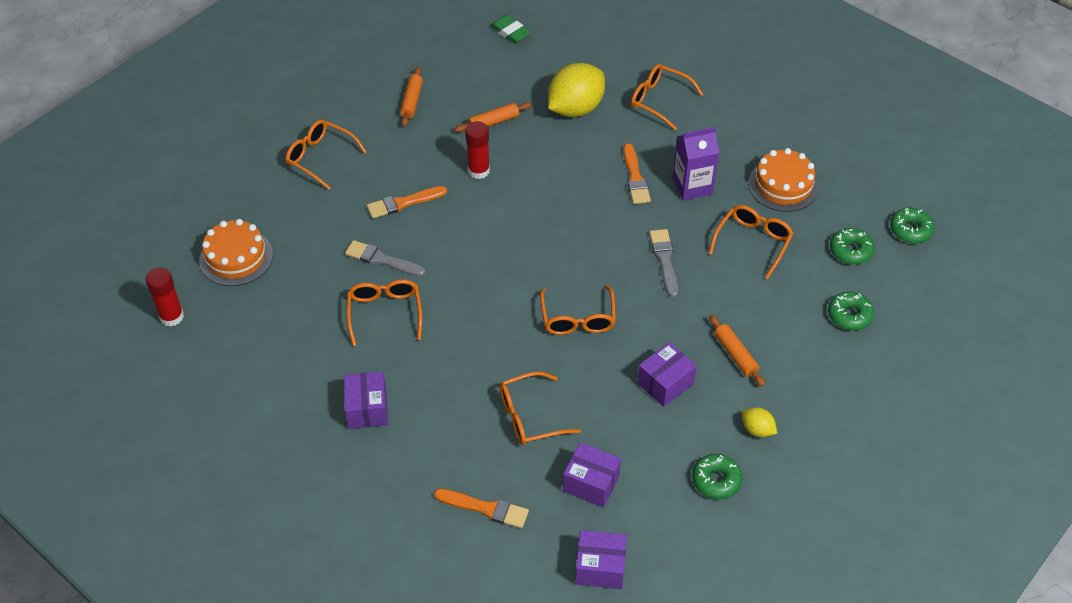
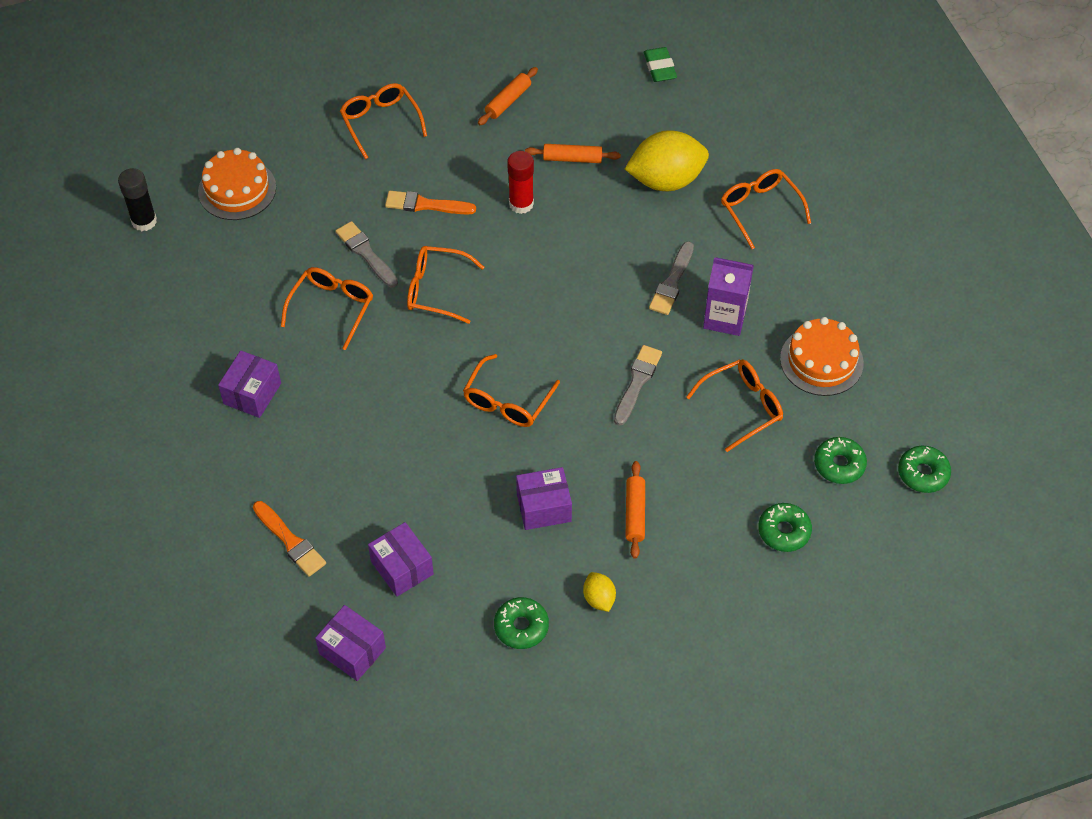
camera: 30 degrees right, 5 degrees up
red glue stick [145,267,184,327] -> black glue stick [118,168,157,231]
orange glasses [499,372,581,445] -> orange glasses moved to [407,246,484,324]
orange brush [623,144,651,204] -> grey brush [649,241,694,315]

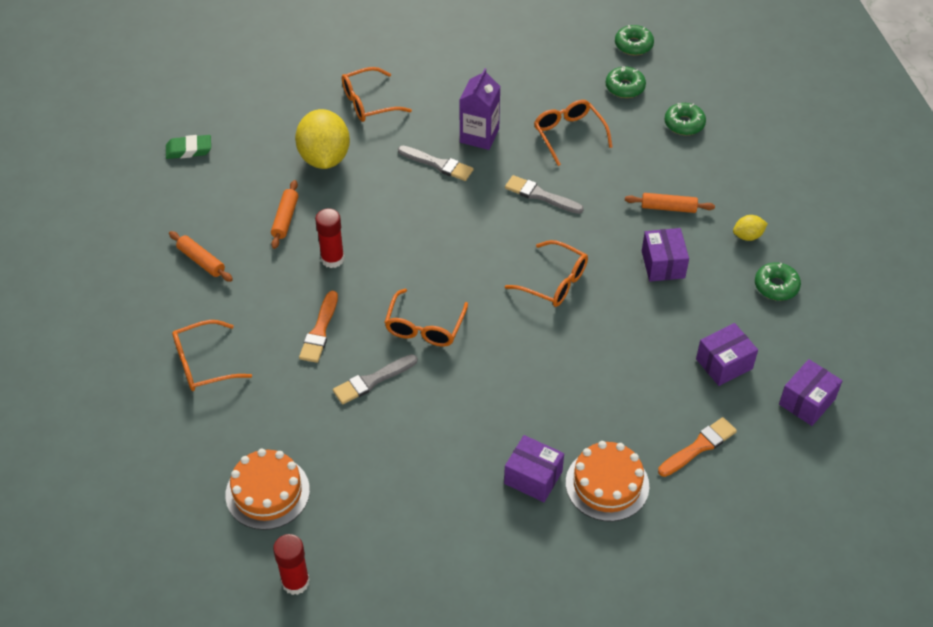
camera: 85 degrees left, 5 degrees down
black glue stick [118,168,157,231] -> red glue stick [273,534,310,595]
orange glasses [281,267,373,350] -> none
orange cake [780,317,864,396] -> orange cake moved to [566,441,649,521]

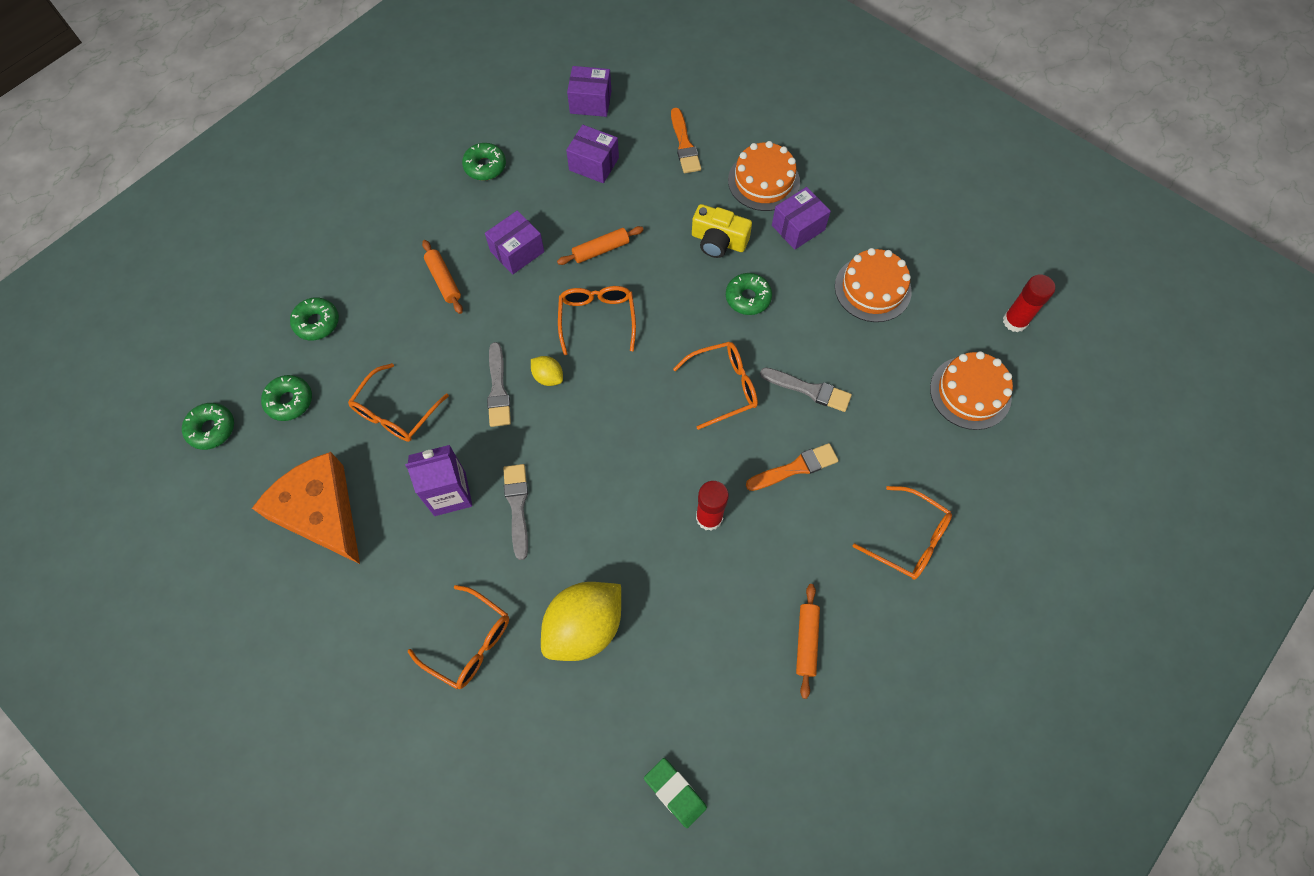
camera: 125 degrees left, 15 degrees up
orange rolling pin [271,180,298,249] -> orange rolling pin moved to [557,226,644,265]
purple box [504,435,564,502] -> purple box turned 60 degrees clockwise [772,187,831,250]
orange brush [658,417,737,477] -> orange brush turned 120 degrees counterclockwise [671,108,701,173]
yellow lemon [733,215,768,241] -> yellow lemon moved to [531,356,563,386]
none -> orange cheese [252,452,360,564]
none -> yellow camera [692,204,752,258]
none -> green donut [726,273,772,315]
none -> orange cake [835,248,912,322]

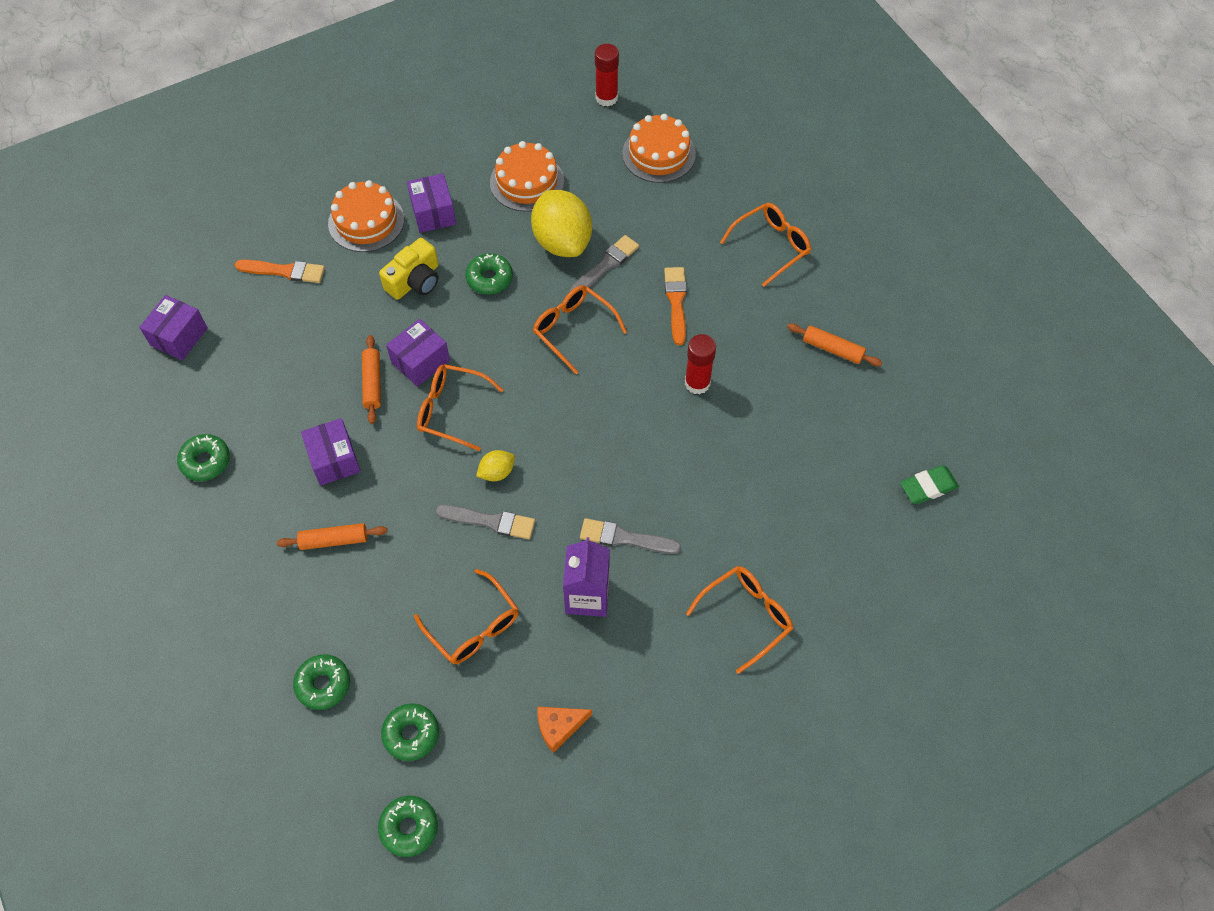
camera: 70 degrees left, 5 degrees down
orange cheese [252,452,360,564] -> orange cheese [537,707,592,753], size x0.45
yellow lemon [541,582,621,661] -> yellow lemon moved to [531,190,592,257]
purple box [566,125,619,183] -> purple box moved to [386,319,450,387]
orange glasses [673,342,758,430] -> orange glasses turned 45 degrees counterclockwise [533,285,627,374]

